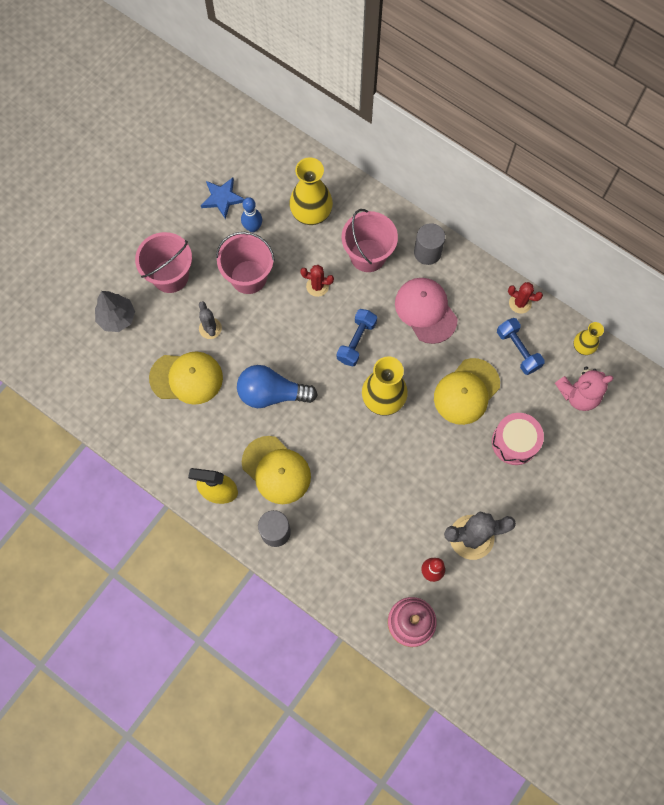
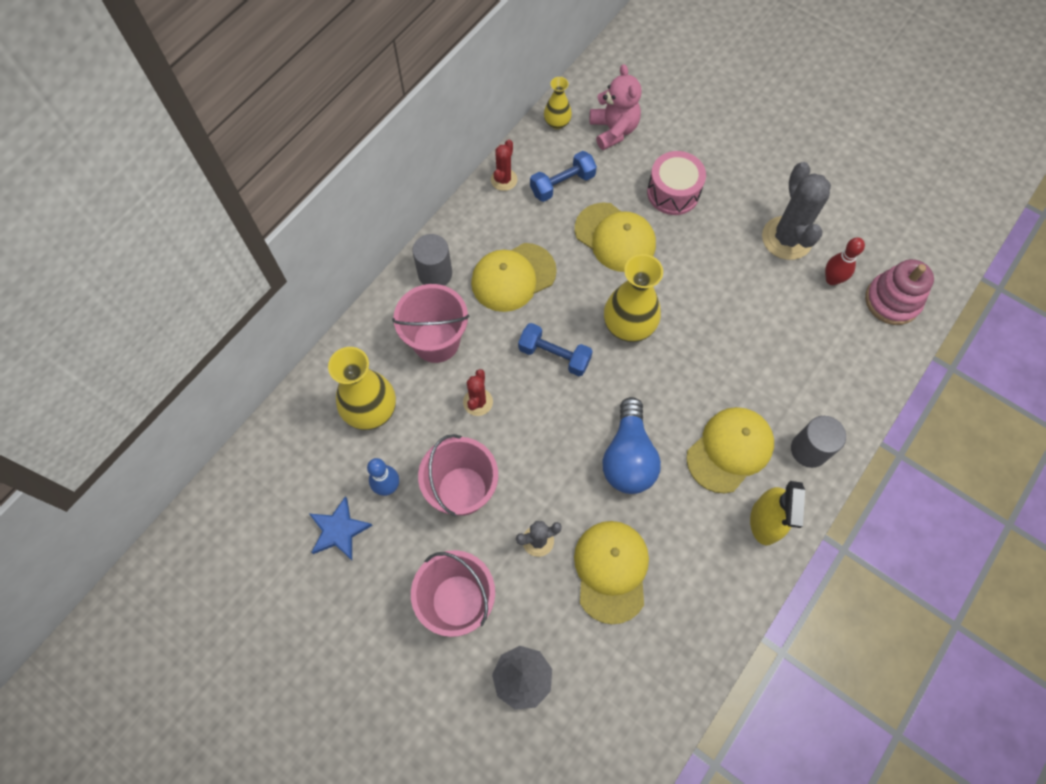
camera: 90 degrees left, 5 degrees down
pink cap [395,278,458,344] -> yellow cap [471,243,557,312]

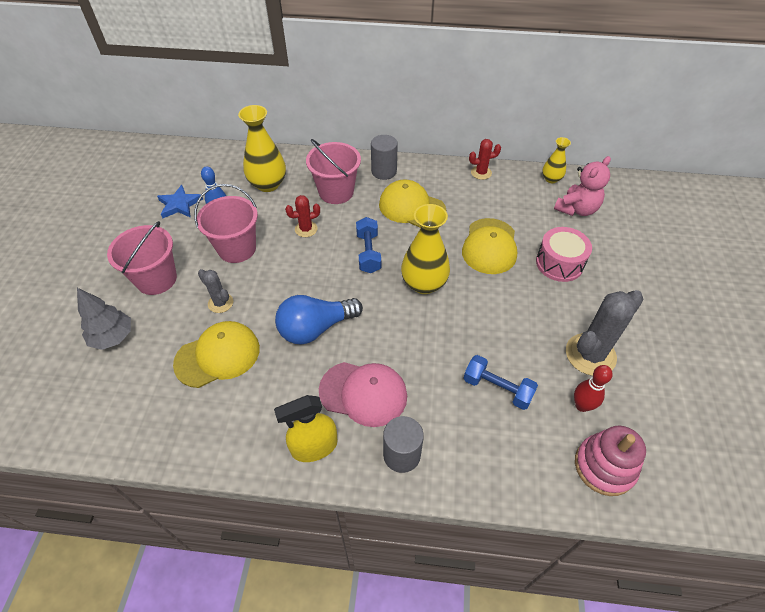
camera: 60 degrees right, 15 degrees down
blue dumbbell [530,151,597,202] -> blue dumbbell moved to [464,355,538,410]
yellow cap [686,407,774,494] -> pink cap [319,362,407,427]

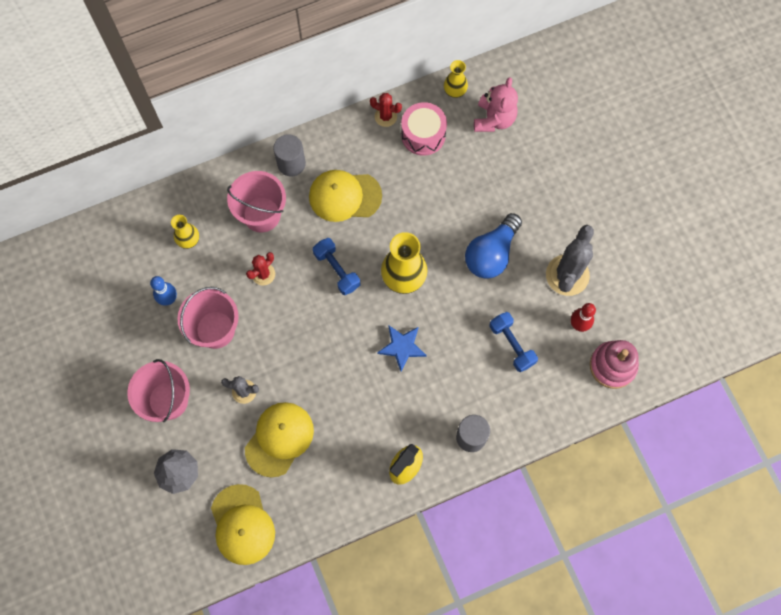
camera: 30 degrees left, 20 degrees up
blue star [157,185,203,218] -> blue star moved to [377,325,427,372]
yellow vase [238,105,286,192] -> yellow vase [171,215,199,249], size x0.56
blue light bulb [275,295,363,345] -> blue light bulb moved to [465,213,522,279]
pink cap [319,362,407,427] -> none
yellow cap [462,218,517,274] -> yellow cap moved to [211,484,275,565]
blue dumbbell [464,355,538,410] -> blue dumbbell turned 60 degrees clockwise [489,312,538,372]
red cactus [469,139,501,180] -> red cactus turned 60 degrees clockwise [370,93,402,127]
pink drum [536,227,592,282] -> pink drum moved to [401,102,447,156]

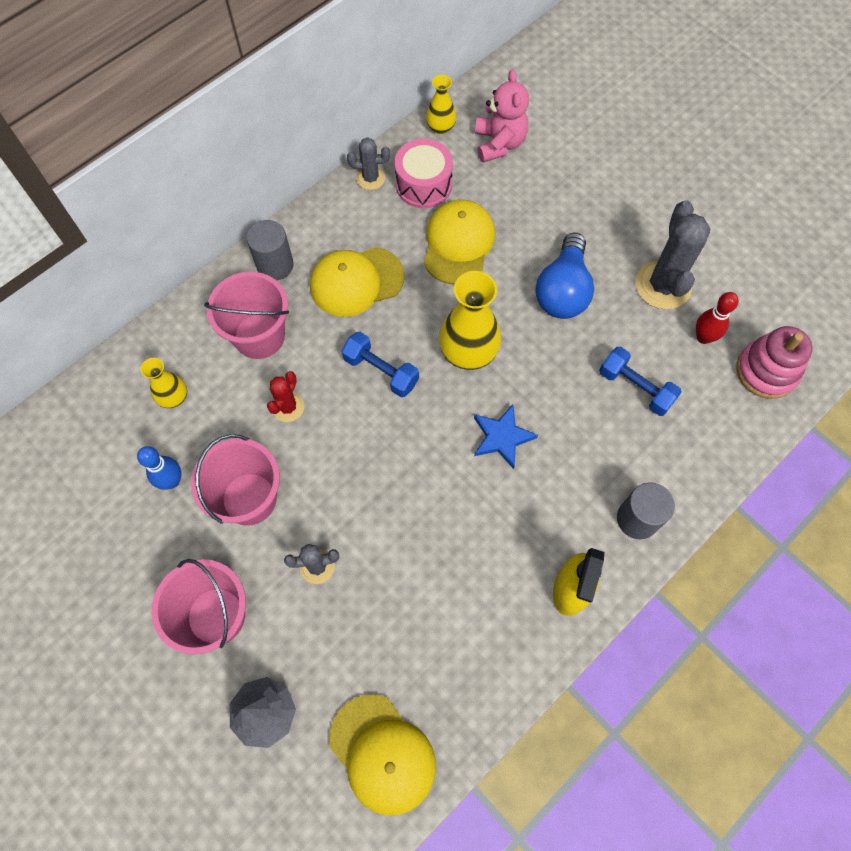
camera: 20 degrees left, 5 degrees down
yellow cap [245,402,314,477] -> yellow cap moved to [424,200,495,284]
red cactus [370,93,402,127] -> grey cactus [347,137,390,190]

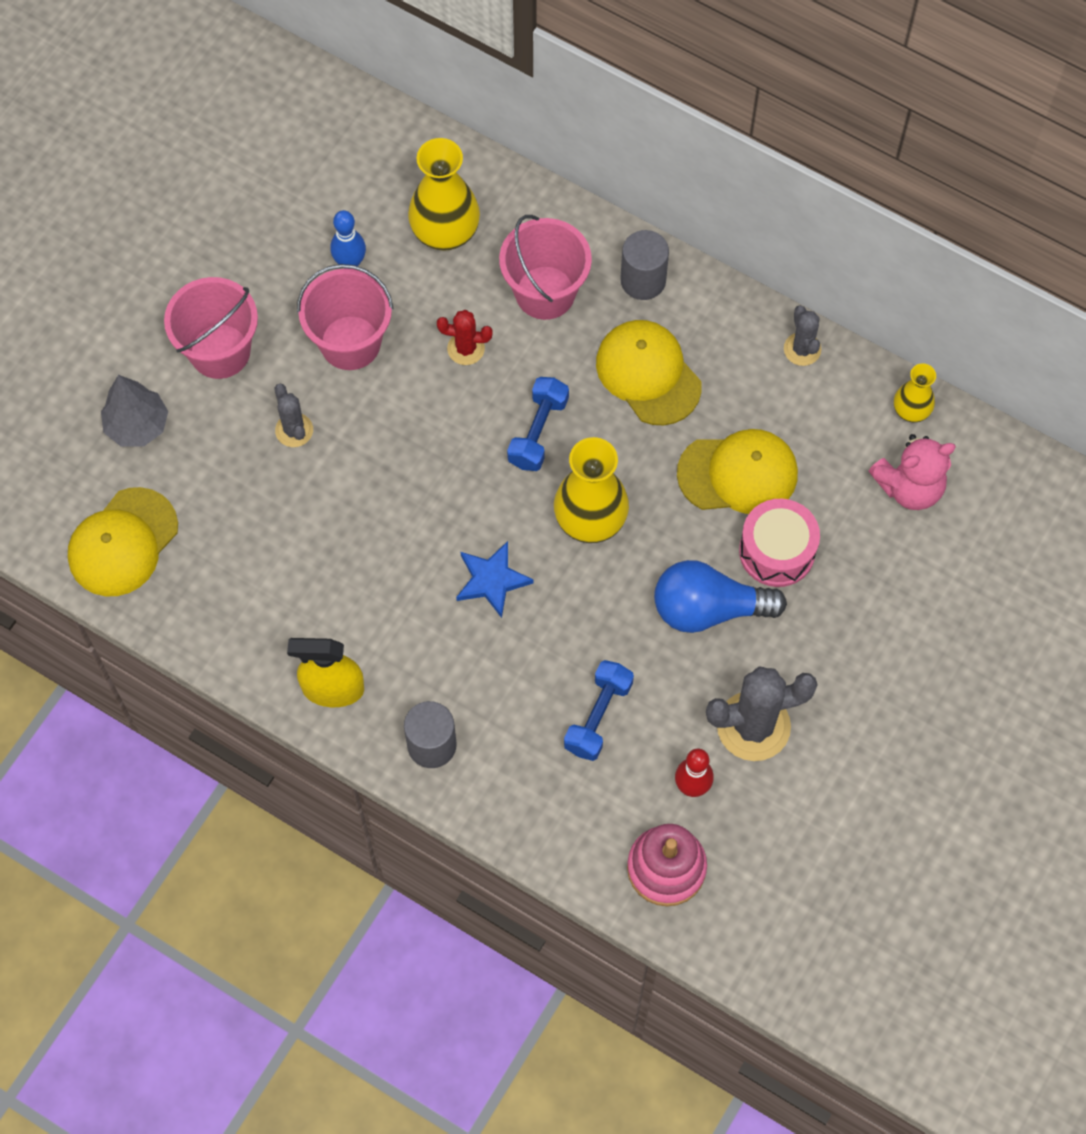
camera: 75 degrees right, 0 degrees up
yellow vase [141,358,187,408] -> yellow vase [408,138,480,251], size x1.80
pink drum [395,139,453,208] -> pink drum moved to [739,499,820,587]

